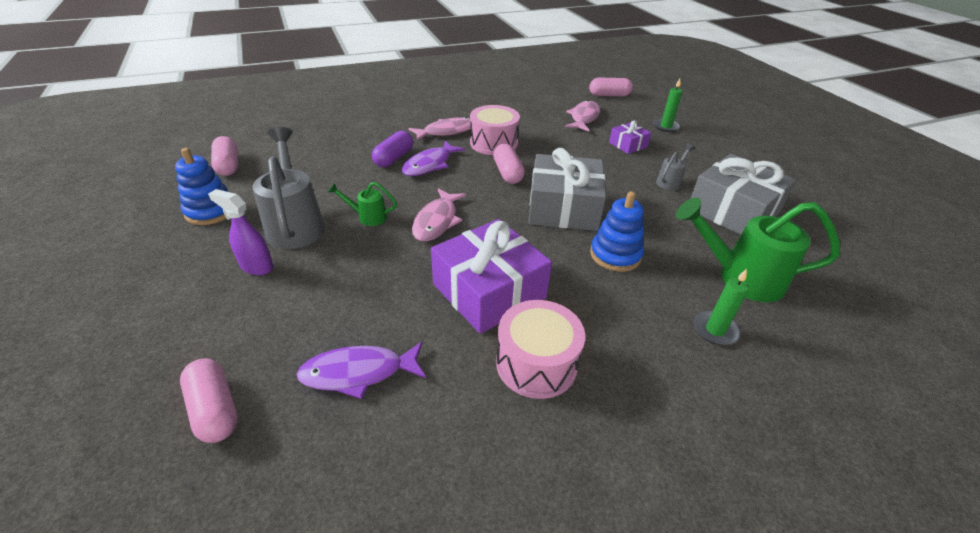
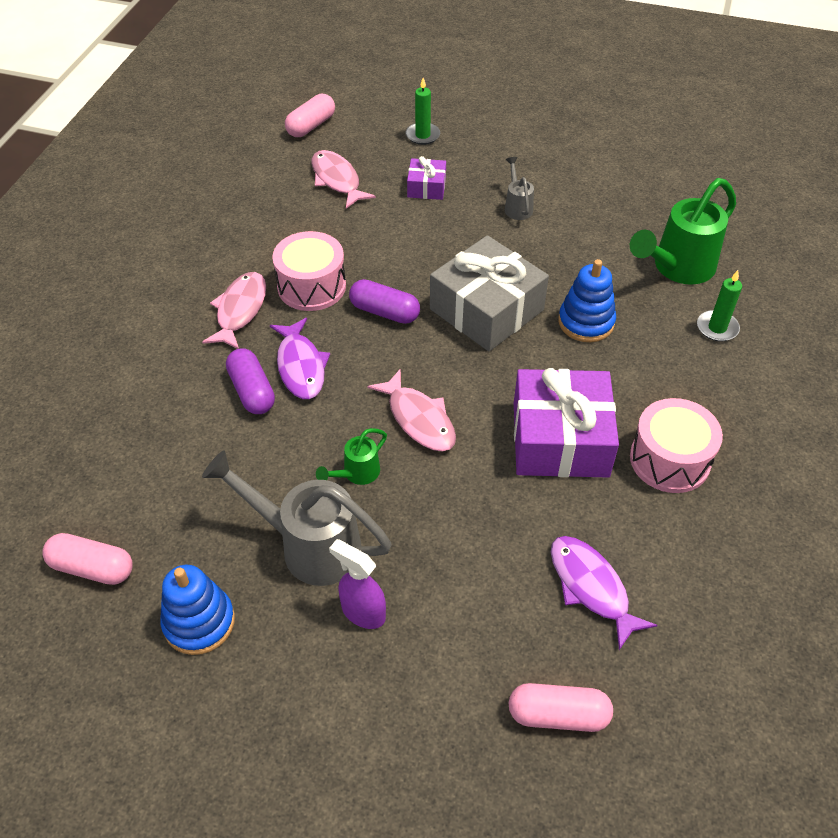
camera: 50 degrees left, 10 degrees up
purple spray bottle [208,189,273,275] -> purple spray bottle turned 60 degrees clockwise [329,539,386,629]
purple fish [296,342,426,399] -> purple fish turned 120 degrees clockwise [551,536,657,650]
pink capsule [493,144,525,184] -> purple capsule [349,279,420,324]
grey gift [690,154,796,235] -> none

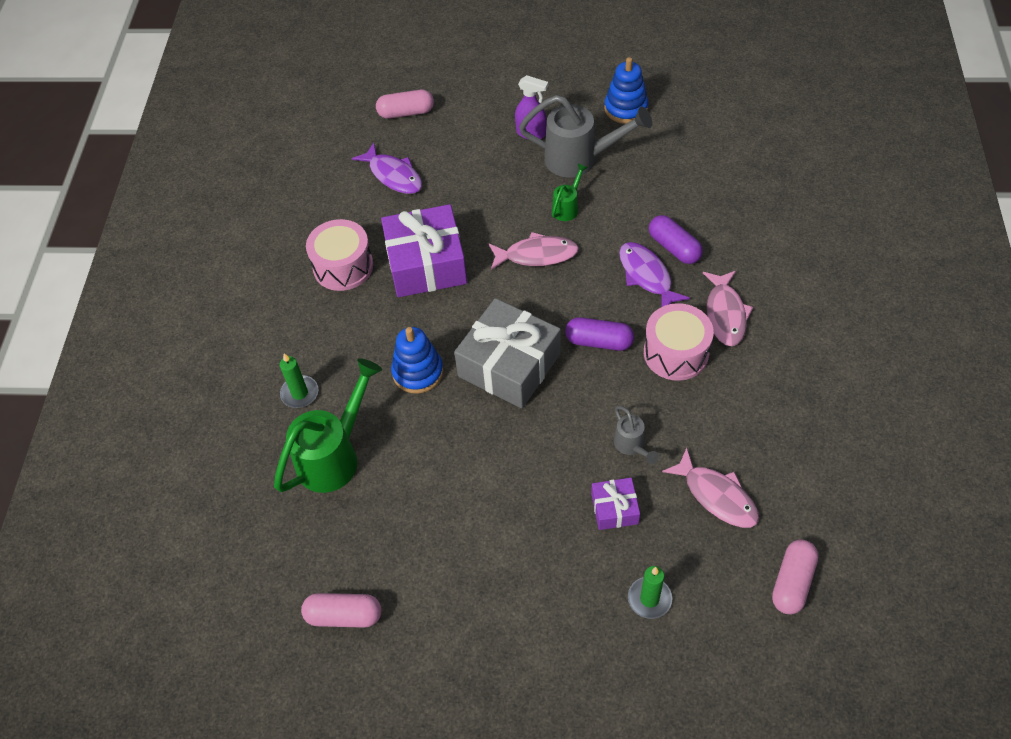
camera: 170 degrees right, 5 degrees up
pink capsule [42,533,133,585] -> pink capsule moved to [301,593,381,628]
pink fish [367,369,456,451] -> pink fish turned 135 degrees clockwise [489,232,579,270]
grey watering can [505,157,534,220] -> grey watering can moved to [614,406,659,464]

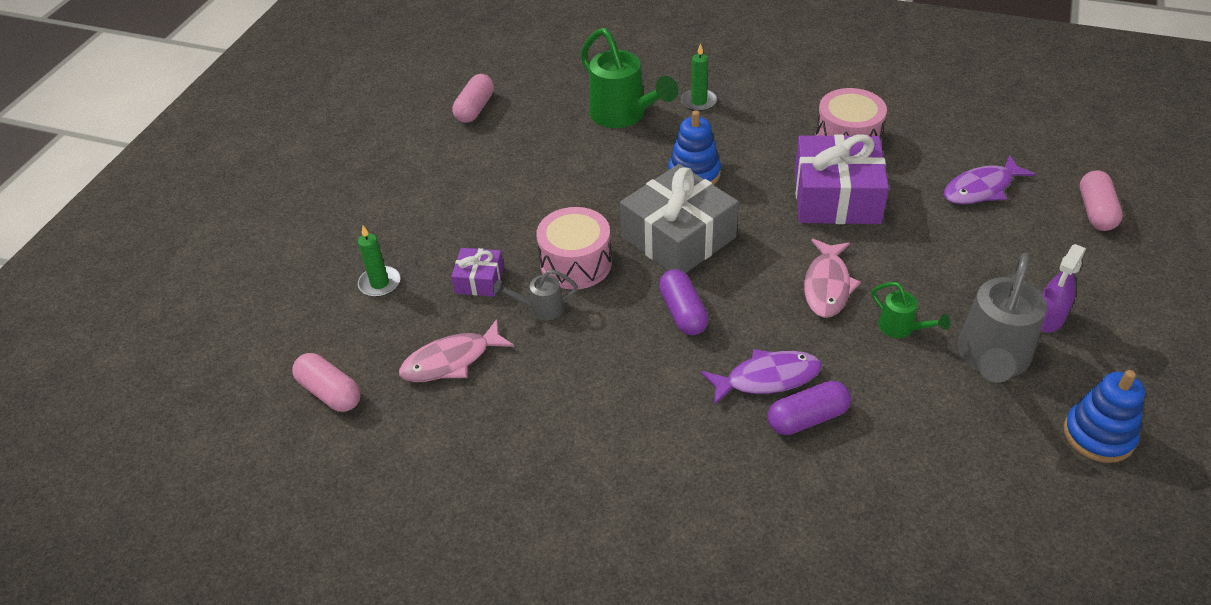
camera: 105 degrees right, 10 degrees down
purple capsule [565,317,634,351] -> purple capsule turned 45 degrees counterclockwise [659,269,709,335]
pink drum [644,303,714,381] -> pink drum moved to [536,207,612,290]
pink fish [703,271,753,346] -> none

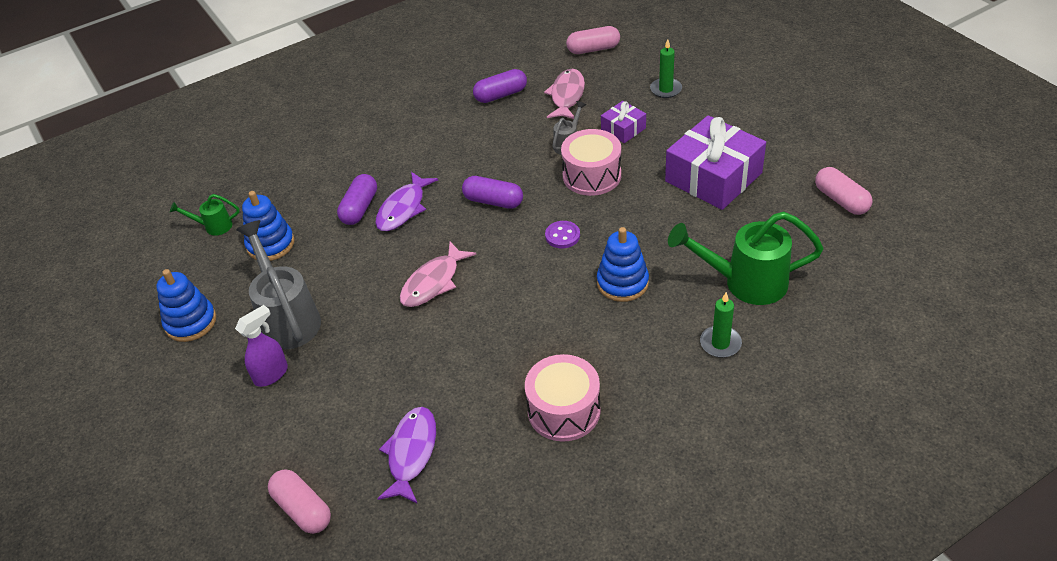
camera: 130 degrees right, 0 degrees up
grey gift [620,164,739,273] -> purple button [545,221,580,249]
purple gift [794,134,889,224] -> purple gift moved to [665,115,766,210]
pink fish [804,239,861,318] -> pink fish turned 105 degrees counterclockwise [400,242,476,307]
green watering can [872,282,951,338] -> green watering can moved to [170,194,240,236]
purple spray bottle [1041,244,1086,333] -> purple spray bottle turned 60 degrees clockwise [235,305,288,387]
none -> blue stacking toy [242,191,294,261]
none -> purple capsule [473,69,527,103]

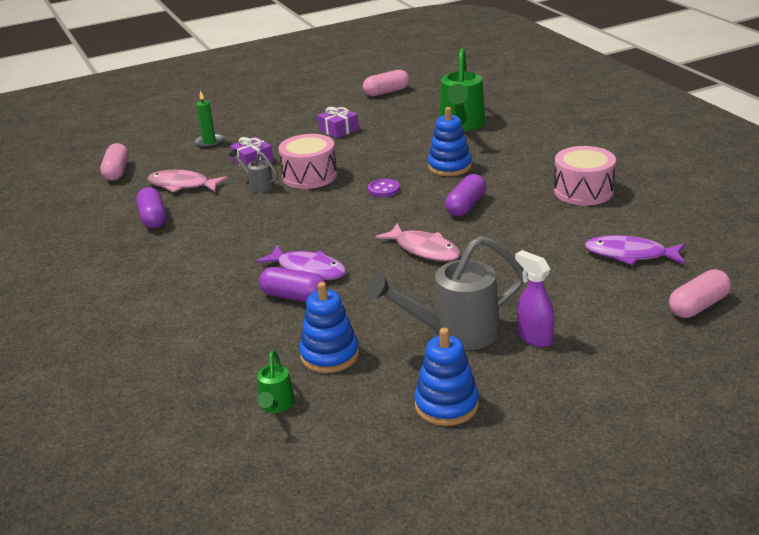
camera: 85 degrees left, 15 degrees down
purple capsule [462,176,523,209] -> purple capsule moved to [445,174,486,216]
purple gift [665,115,766,210] -> purple gift [318,107,359,138], size x0.49
green candle [700,292,742,358] -> none

